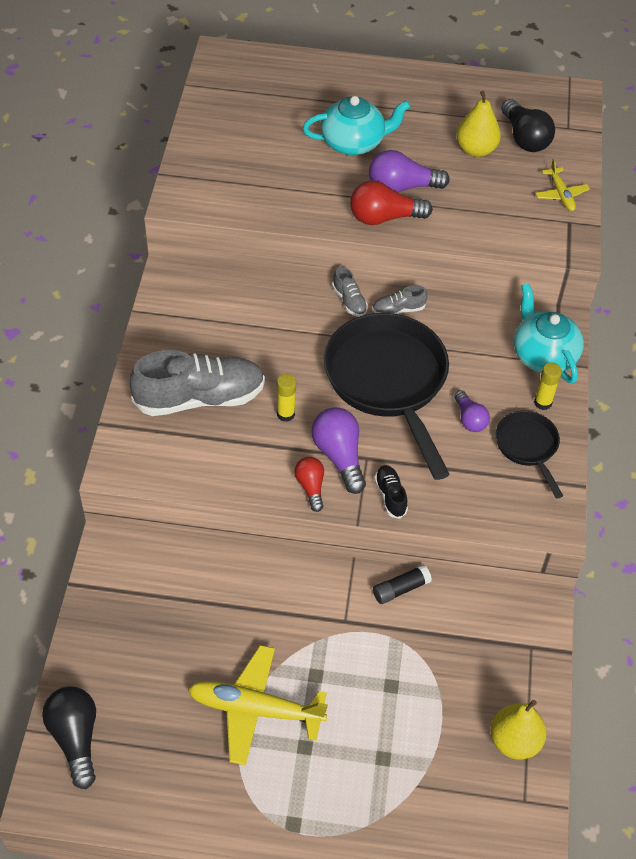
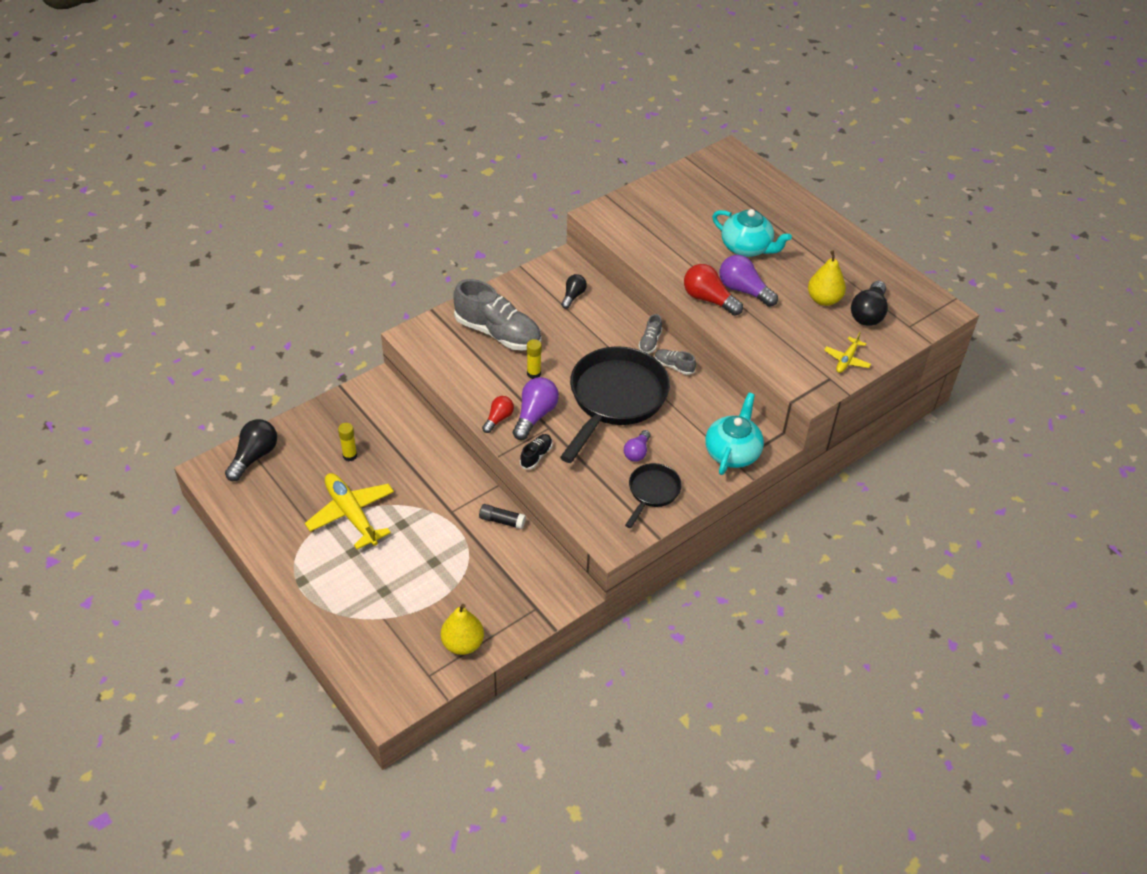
camera: 45 degrees right, 5 degrees down
yellow glue stick [534,362,562,410] -> yellow glue stick moved to [338,423,357,461]
none -> black light bulb [561,274,587,309]

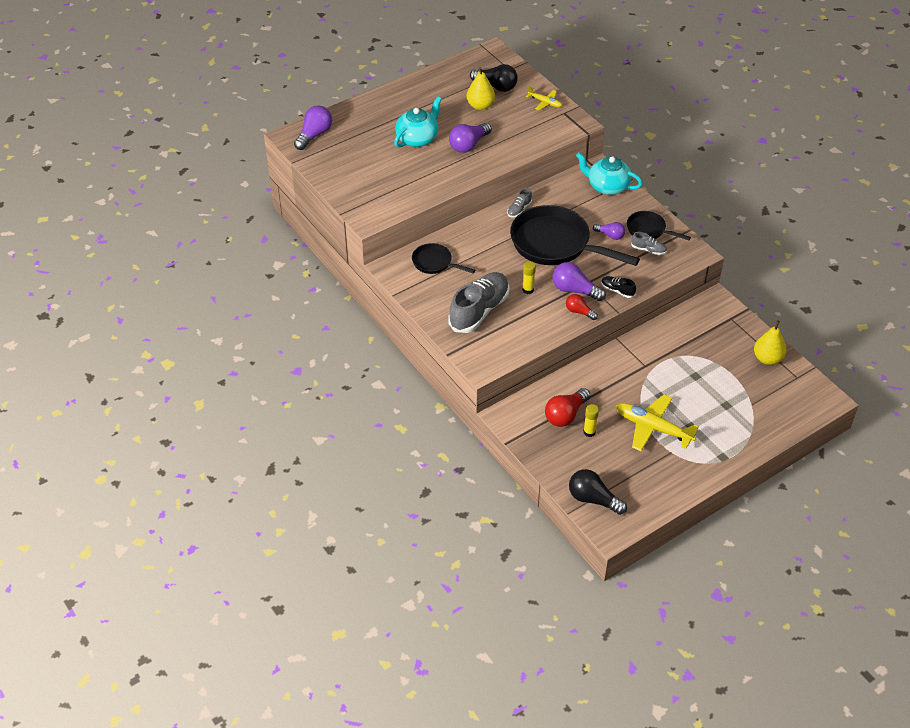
camera: 85 degrees left, 0 degrees up
yellow plane [305,473,394,549] -> yellow plane turned 60 degrees clockwise [616,394,699,451]
black glue stick [479,504,526,529] -> none
black light bulb [561,274,587,309] -> black pan [412,243,475,274]
grey shoe [639,314,662,354] -> grey shoe moved to [631,232,667,255]
red light bulb [684,264,743,316] -> red light bulb moved to [545,388,590,427]
none -> purple light bulb [294,105,332,150]

